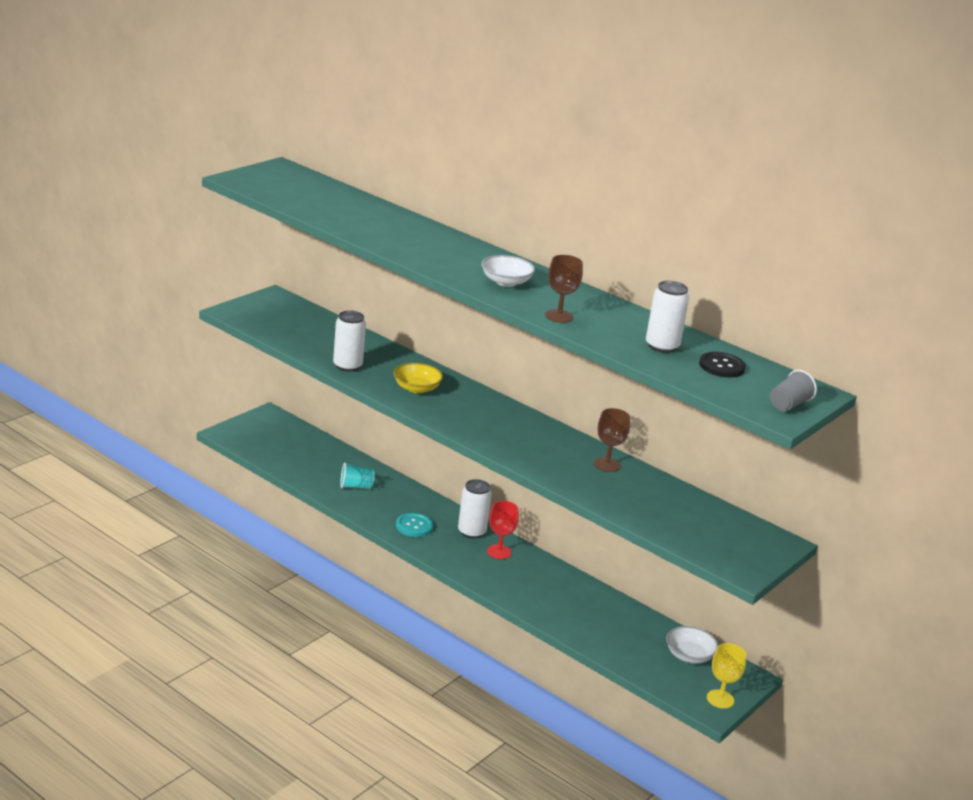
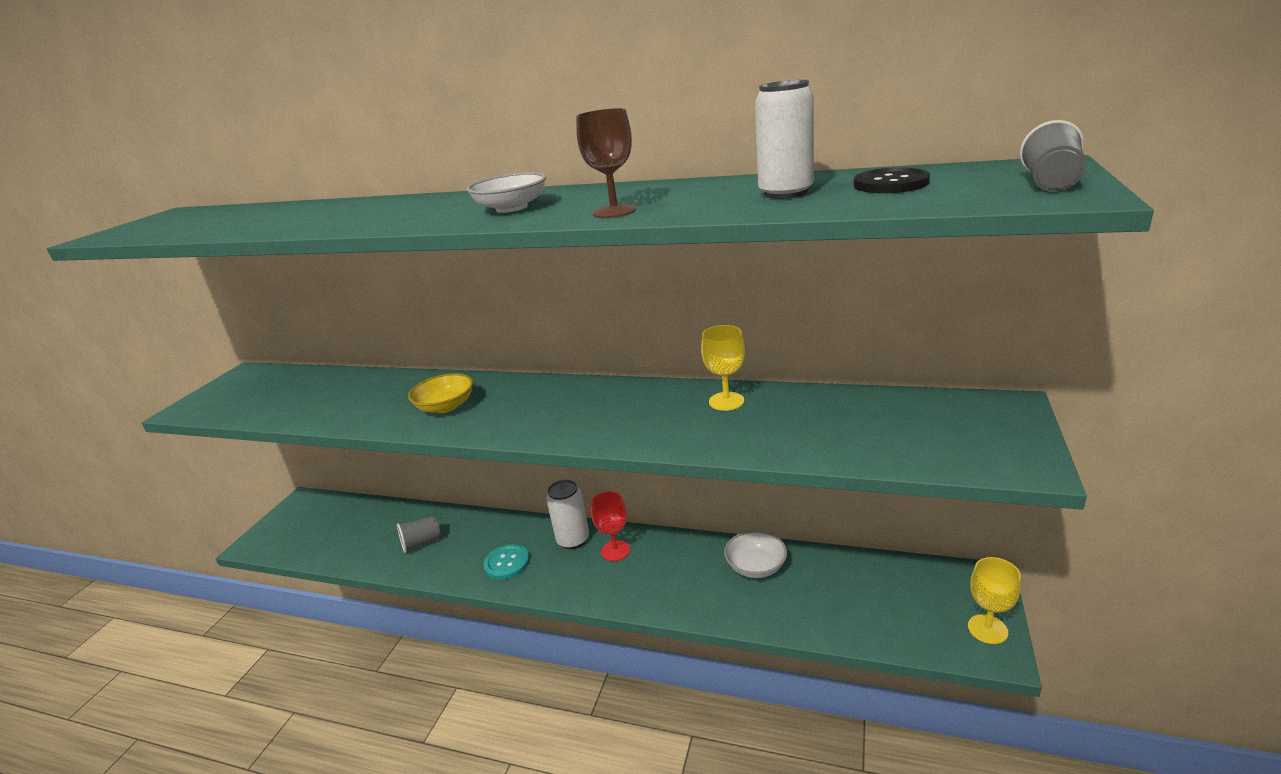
camera: 15 degrees left, 0 degrees up
white can [333,310,366,372] -> none
turquoise cup [340,463,375,489] -> grey cup [397,516,441,553]
brown goblet [594,408,630,472] -> yellow goblet [701,325,745,411]
white bowl [666,626,718,664] -> white bowl moved to [724,531,787,578]

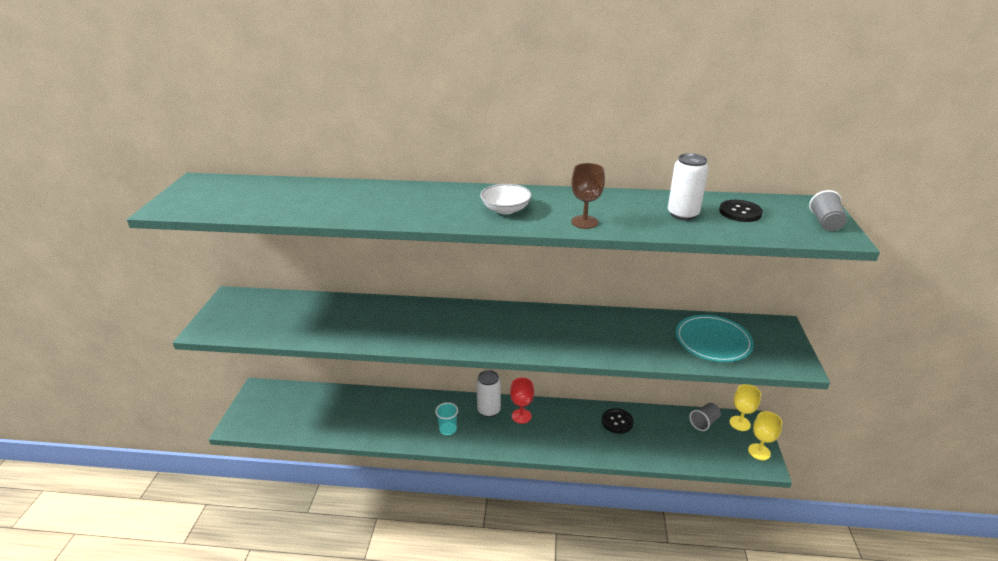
camera: 15 degrees left, 5 degrees up
grey cup [397,516,441,553] -> grey cup moved to [689,403,721,431]
yellow bowl [408,373,473,413] -> none
turquoise button [484,544,530,580] -> turquoise cup [435,402,458,435]
yellow goblet [701,325,745,411] -> yellow goblet moved to [730,384,761,431]
white bowl [724,531,787,578] -> black button [602,408,633,434]
none -> turquoise plate [676,315,754,362]

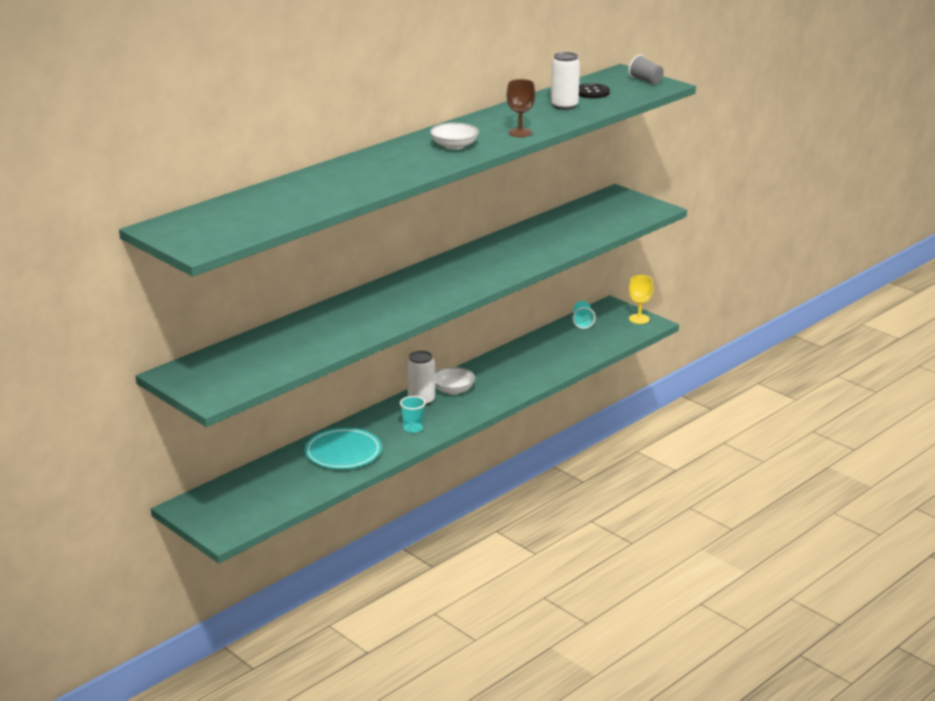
camera: 50 degrees left, 5 degrees down
red goblet [510,378,534,424] -> white bowl [435,367,475,395]
black button [602,408,633,434] -> none
turquoise plate [676,315,754,362] -> turquoise plate moved to [305,428,382,469]
grey cup [689,403,721,431] -> turquoise cup [573,301,596,329]
yellow goblet [730,384,761,431] -> none

